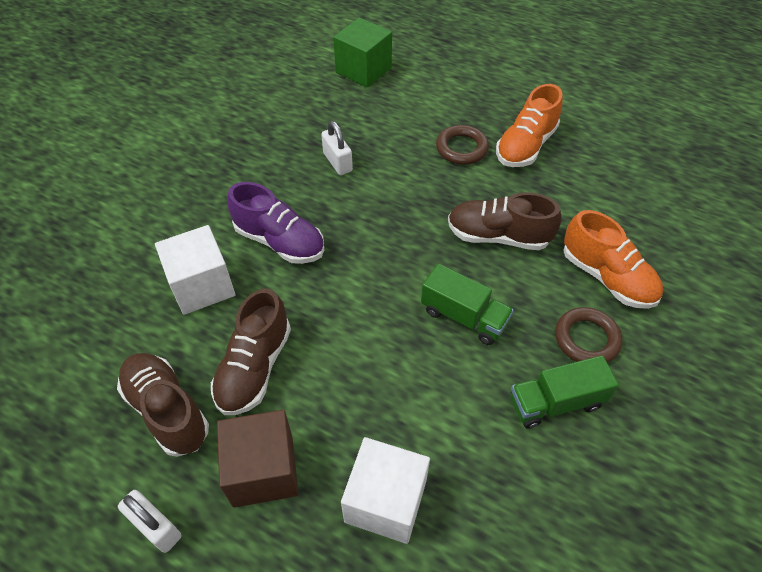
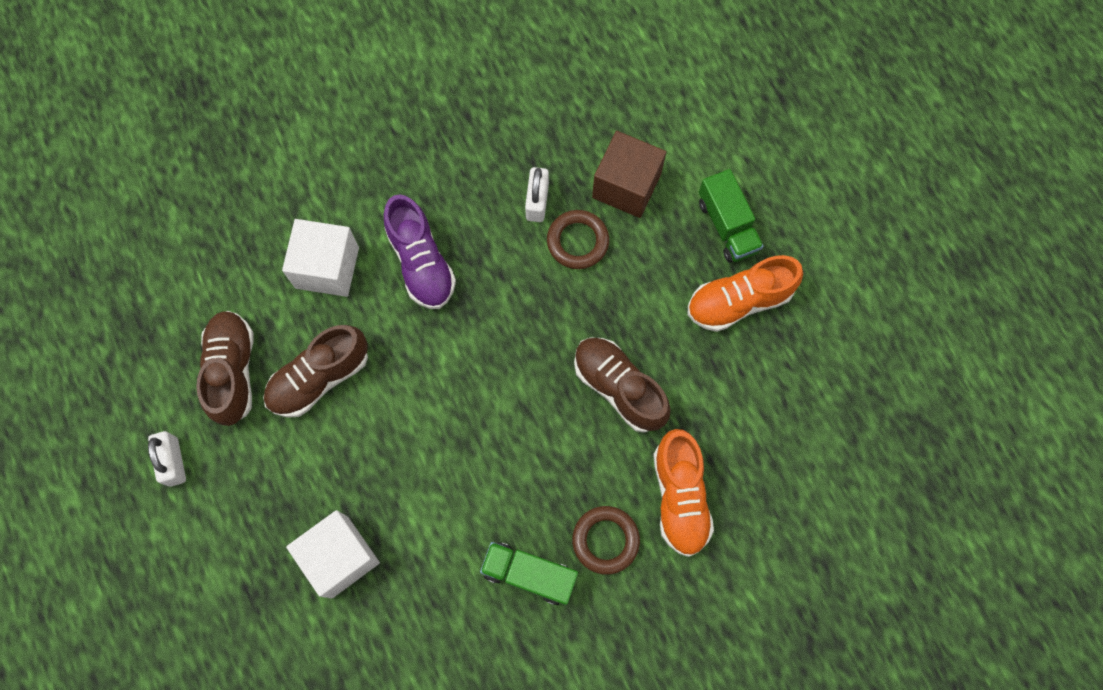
camera: 35 degrees right, 20 degrees up
brown cube [217,410,298,507] -> brown cube moved to [592,131,666,218]
green cube [333,18,392,88] -> none
green truck [421,264,514,345] -> green truck moved to [699,169,764,263]
brown ring [436,125,489,165] -> brown ring moved to [547,210,609,269]

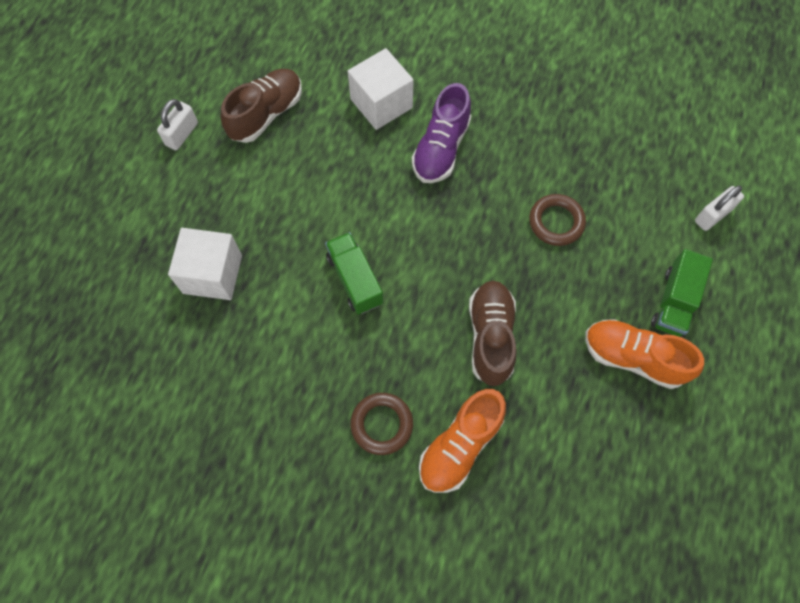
camera: 45 degrees right, 5 degrees down
brown shoe [263,325,368,418] -> none
green truck [480,542,578,606] -> green truck moved to [325,232,383,314]
white padlock [525,167,549,222] -> white padlock moved to [695,185,744,231]
brown cube [592,131,666,218] -> none

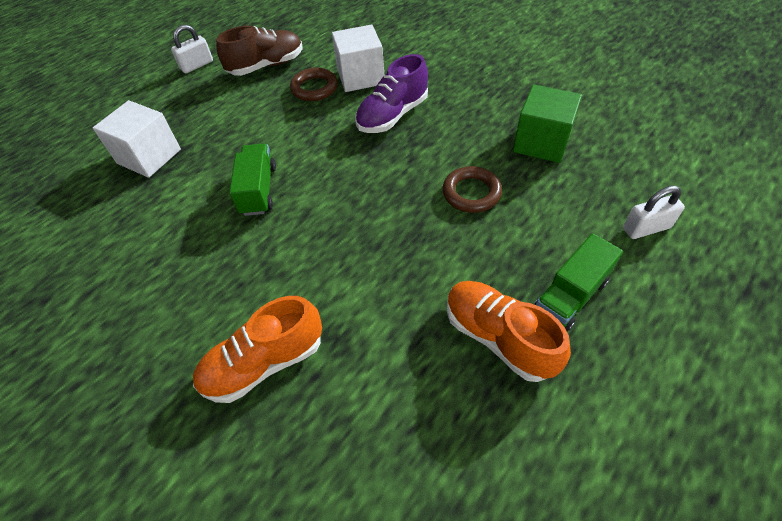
camera: 25 degrees right, 15 degrees down
brown ring [350,393,413,455] -> brown ring moved to [290,68,338,101]
brown shoe [469,281,517,386] -> none
none -> green cube [513,85,582,163]

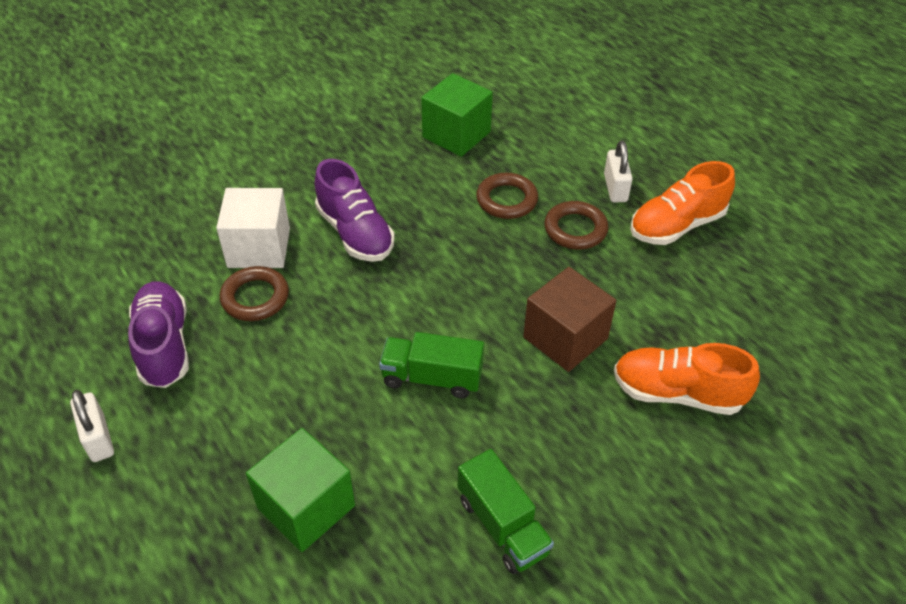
camera: 80 degrees left, 5 degrees down
white cube [93,100,181,178] -> green cube [246,428,355,552]
orange shoe [193,296,322,403] -> orange shoe turned 120 degrees clockwise [614,343,760,415]
brown shoe [216,25,302,76] -> purple shoe [128,281,189,388]
green truck [534,233,623,332] -> green truck moved to [458,449,554,574]
white padlock [623,186,685,239] -> white padlock moved to [604,141,633,203]
none -> brown cube [523,267,616,372]
none -> brown ring [544,201,608,250]

